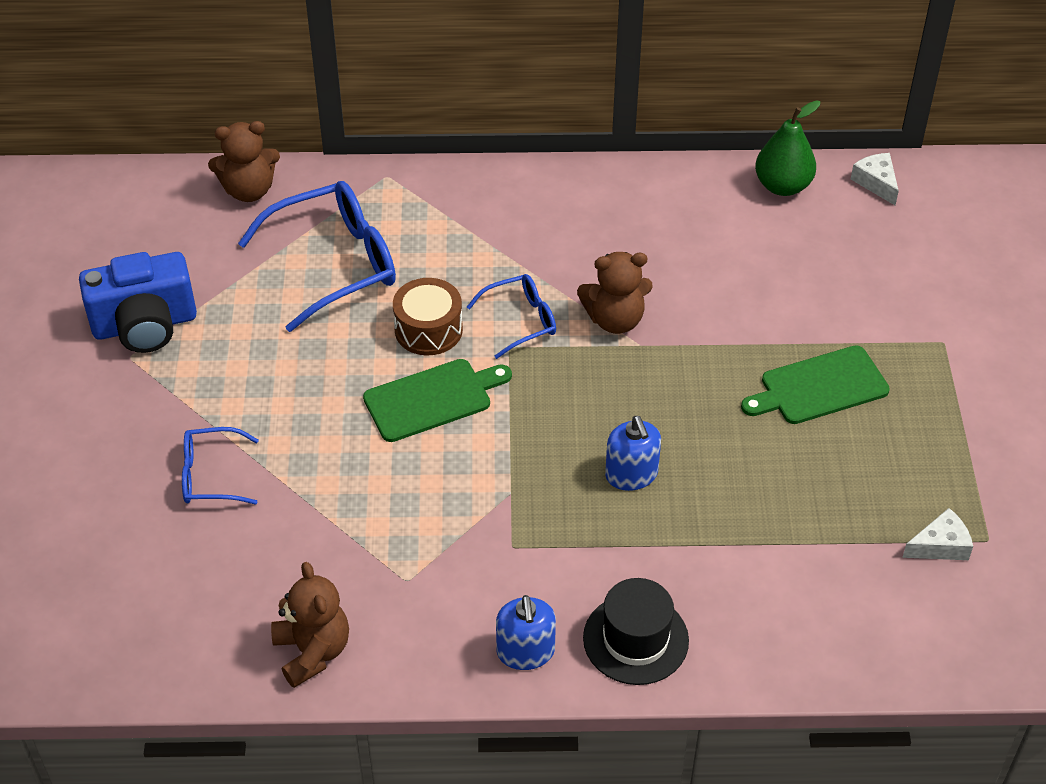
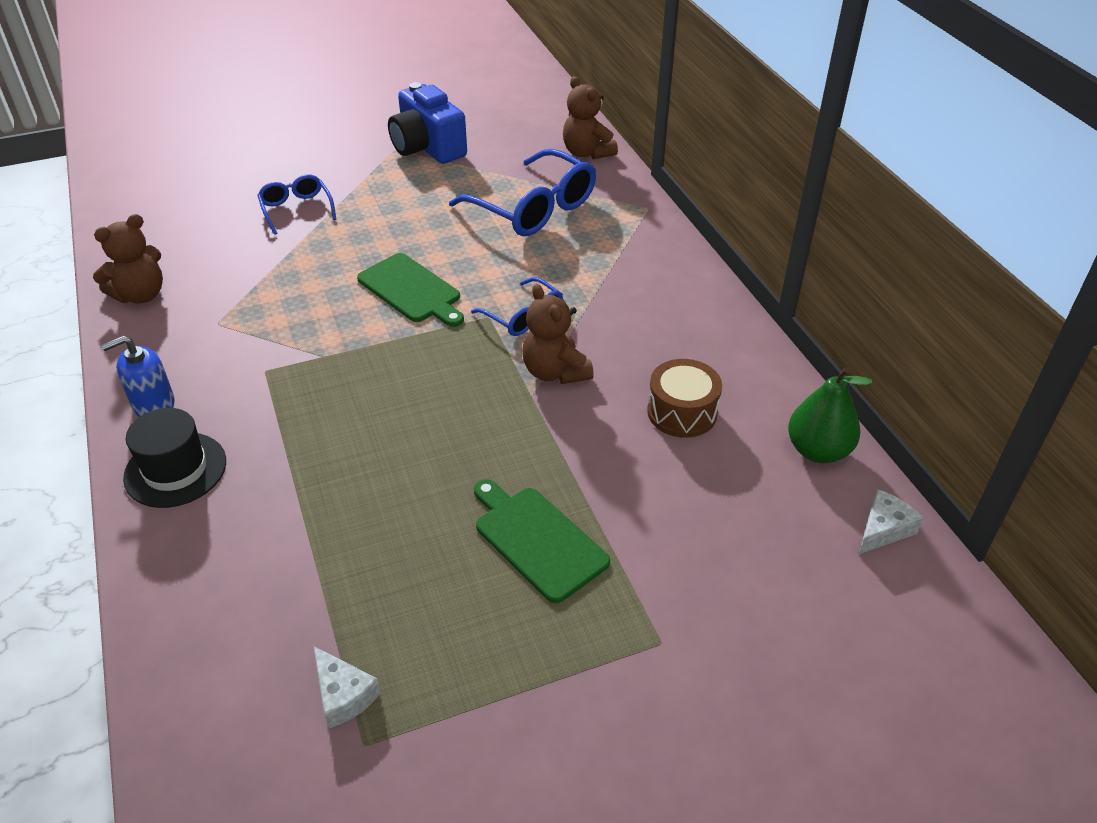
camera: 70 degrees right, 5 degrees down
brown drum [393,278,463,355] -> brown drum moved to [647,359,722,438]
blue soap dispenser [605,416,661,491] -> none

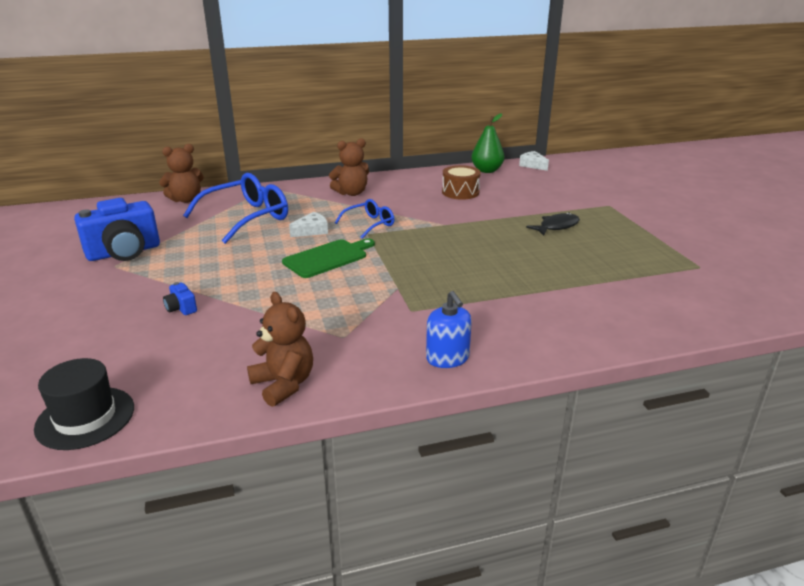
camera: 85 degrees left, 15 degrees down
black hat [123,408,226,508] -> black hat moved to [34,358,134,450]
blue glasses [257,174,336,235] -> blue camera [163,282,197,315]
white cheese [313,646,381,728] -> white cheese moved to [289,212,328,237]
green cutting board [474,479,610,603] -> black fish [526,212,580,236]
brown teddy bear [522,284,594,384] -> brown teddy bear moved to [329,138,369,196]

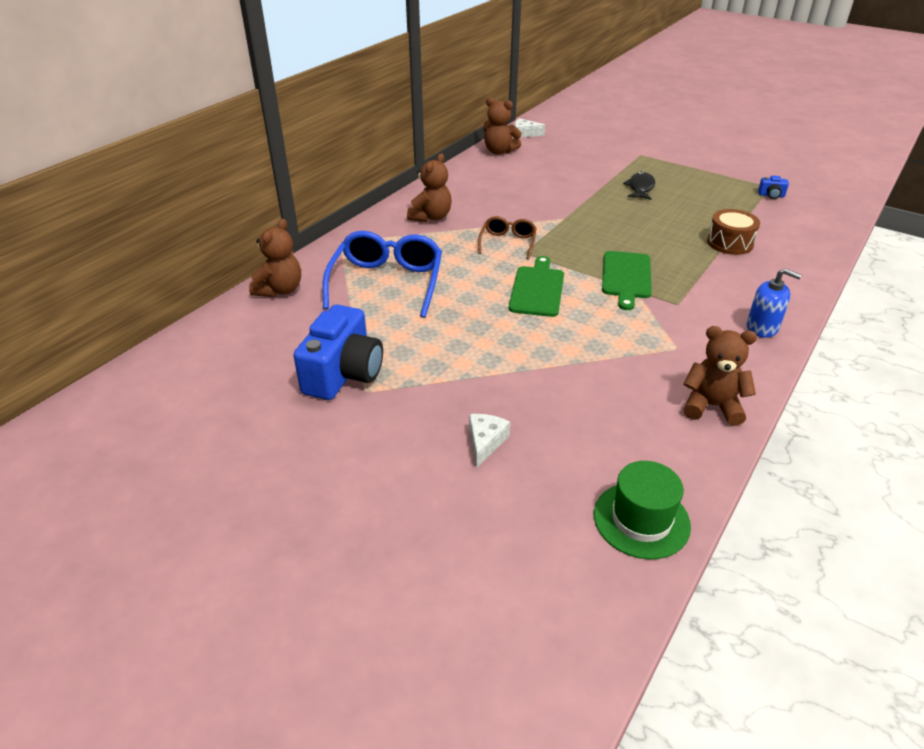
camera: 40 degrees left, 10 degrees up
black hat [34,358,134,450] -> green hat [594,461,691,559]
blue camera [163,282,197,315] -> blue camera moved to [758,175,789,199]
white cheese [289,212,328,237] -> white cheese moved to [469,414,510,468]
blue glasses [335,199,394,239] -> brown glasses [478,216,536,259]
brown drum [442,165,481,200] -> brown drum moved to [707,209,760,255]
green pear [471,113,504,173] -> brown teddy bear [484,97,522,155]
none -> green cutting board [602,251,652,310]

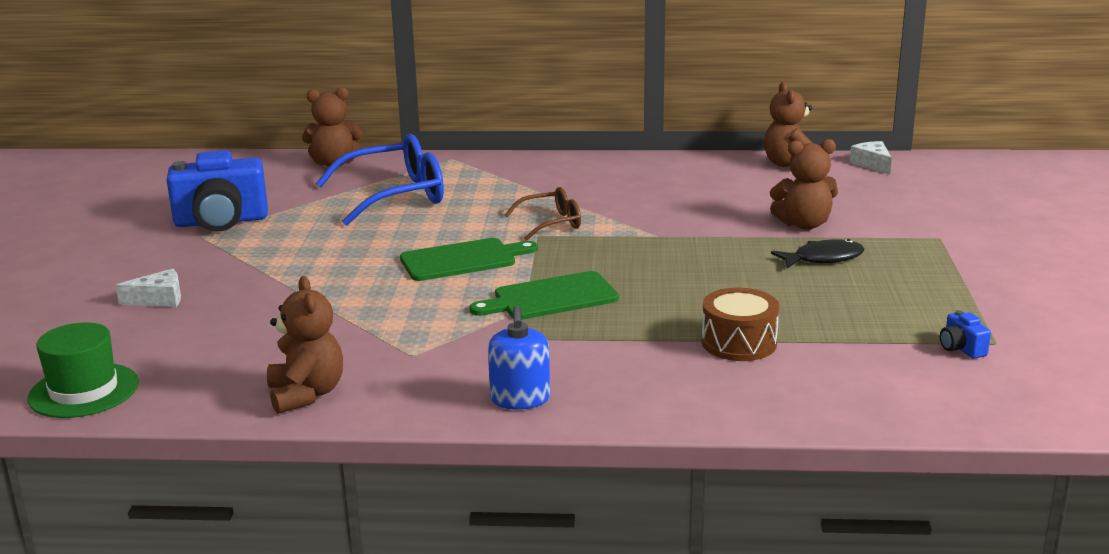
camera: 60 degrees right, 15 degrees down
brown teddy bear [407,153,452,222] -> brown teddy bear moved to [770,139,838,230]

